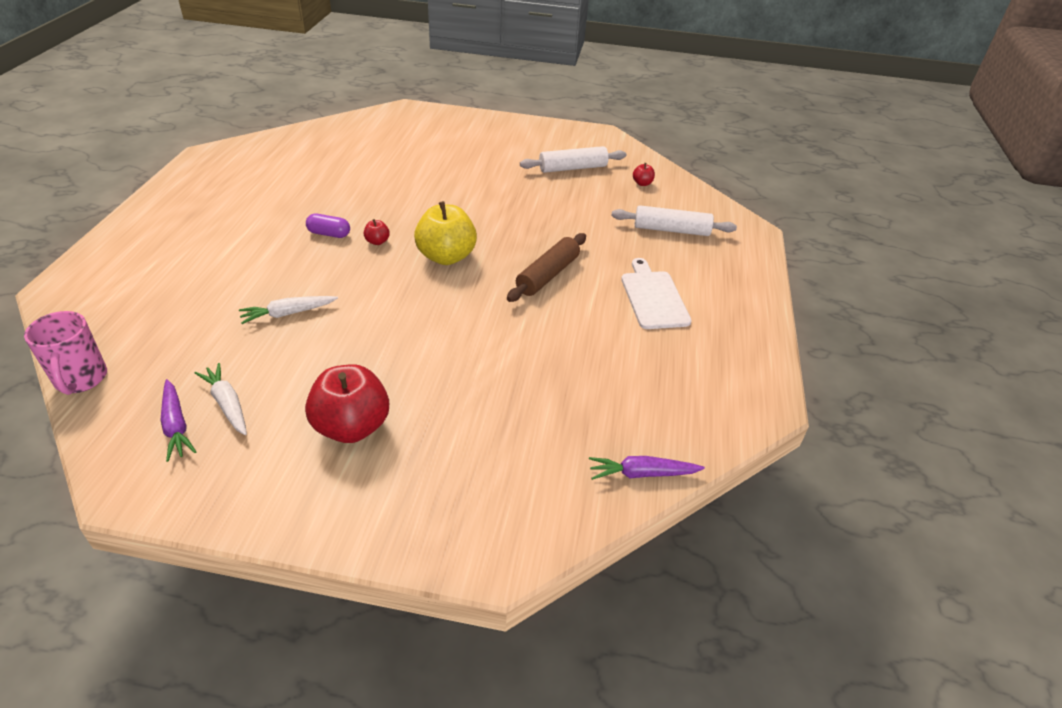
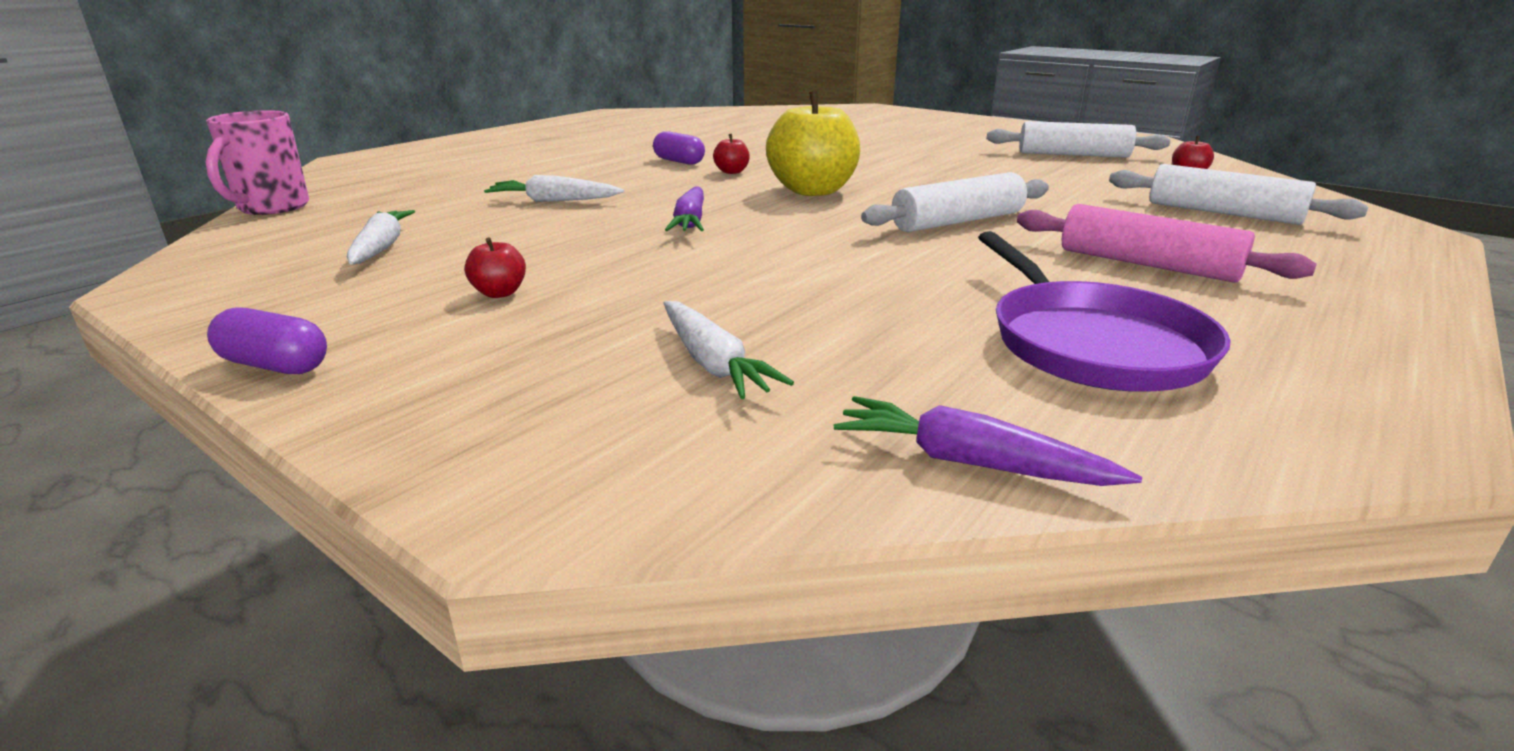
camera: 30 degrees right, 15 degrees down
purple carrot [161,379,196,462] -> purple carrot moved to [665,186,704,231]
red apple [305,364,389,443] -> red apple [465,238,526,298], size x0.43
brown rolling pin [507,233,586,302] -> white rolling pin [861,172,1049,232]
white cutting board [621,258,692,329] -> pink rolling pin [1017,204,1317,283]
none -> purple capsule [207,307,327,374]
none -> white carrot [663,301,794,399]
none -> purple pan [978,231,1231,392]

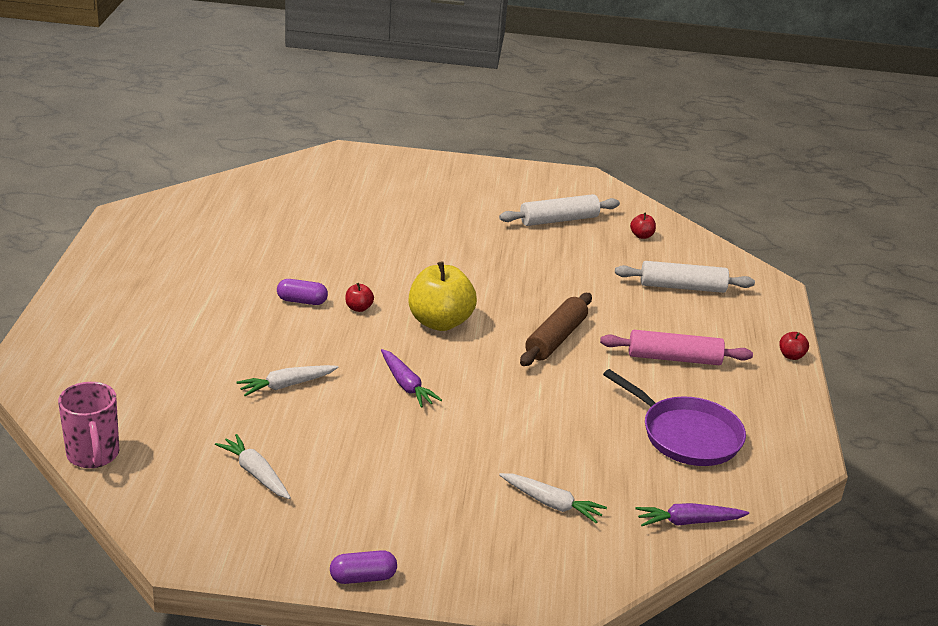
camera: 35 degrees left, 5 degrees up
red apple [465,238,526,298] -> red apple moved to [779,332,809,360]
white rolling pin [861,172,1049,232] -> brown rolling pin [520,293,592,366]

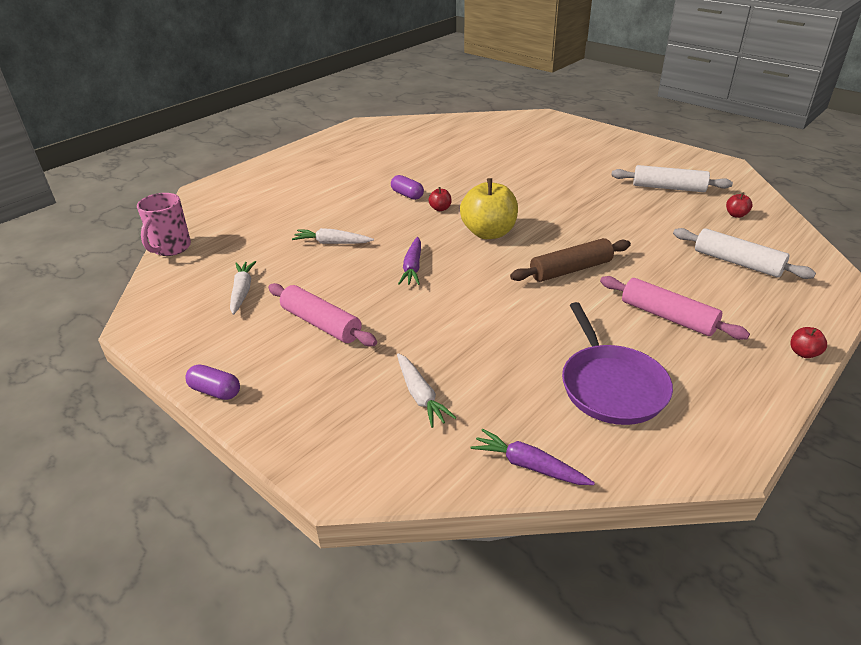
camera: 40 degrees right, 5 degrees up
none -> pink rolling pin [268,283,377,346]

